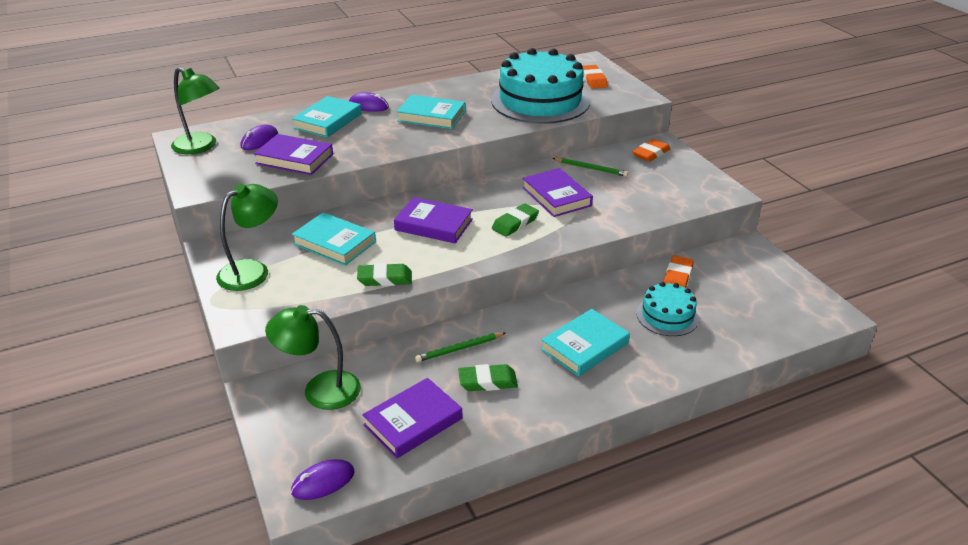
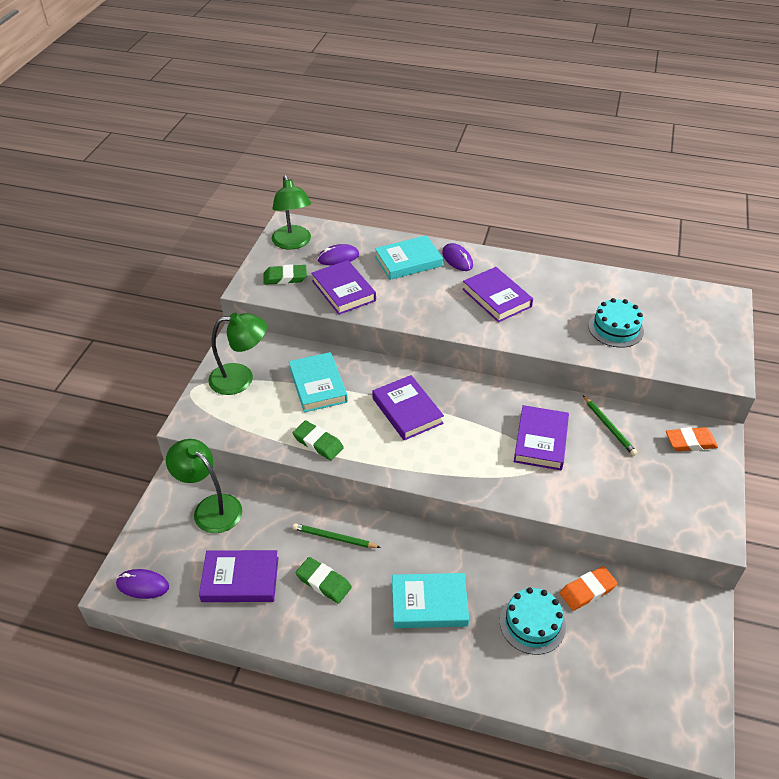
camera: 40 degrees right, 10 degrees up
turquoise book [396,95,465,129] -> purple book [462,267,533,322]
turquoise cake [491,48,590,124] -> turquoise cake [588,298,644,348], size x0.50
green eraser [492,203,539,237] -> green eraser moved to [263,264,307,285]
orange eraser [583,65,608,89] -> none

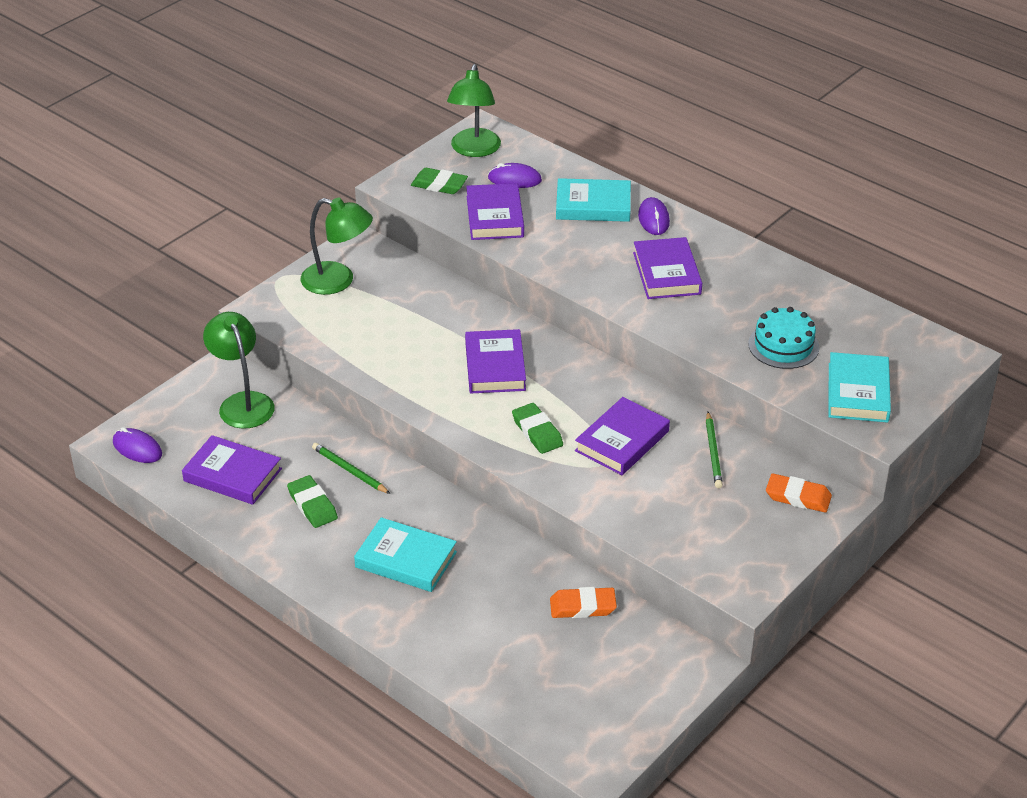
camera: 25 degrees right, 5 degrees down
turquoise book [289,352,348,412] -> turquoise book moved to [829,352,891,423]
green eraser [293,420,344,460] -> green eraser moved to [512,403,563,454]
turquoise cake [500,587,566,655] -> none

